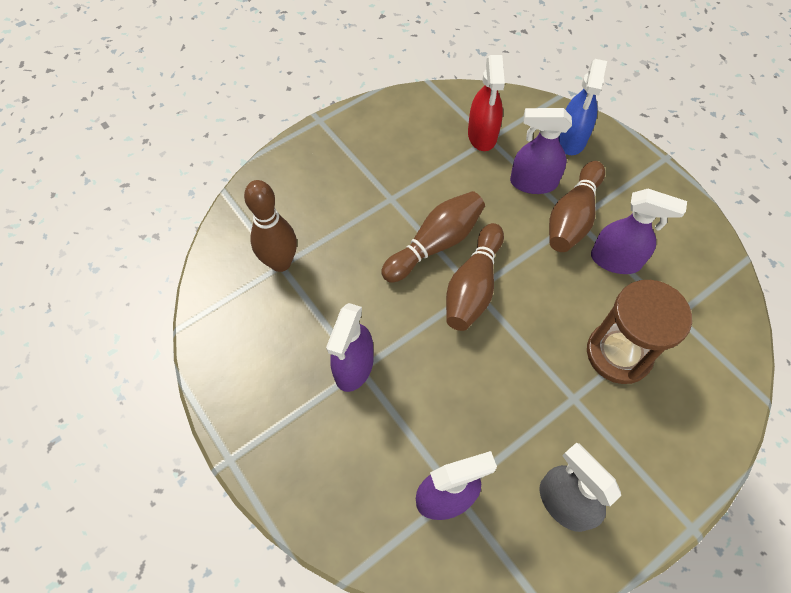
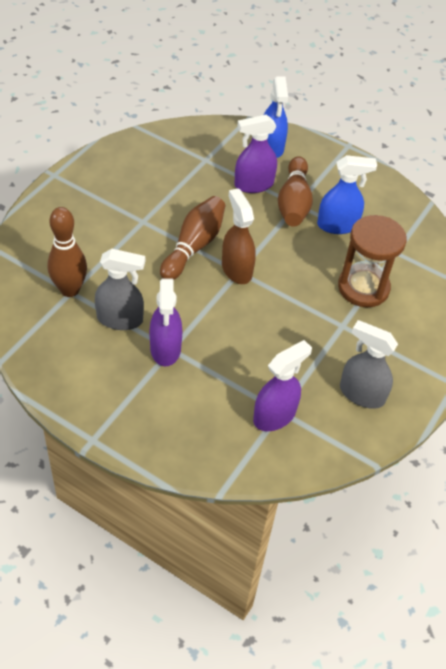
camera: 25 degrees left, 10 degrees down
brown bowling pin [446,223,504,331] -> brown spray bottle [222,188,256,284]
red spray bottle [468,55,505,151] -> none
purple spray bottle [591,189,687,274] -> blue spray bottle [317,155,377,234]
none -> grey spray bottle [95,249,145,330]

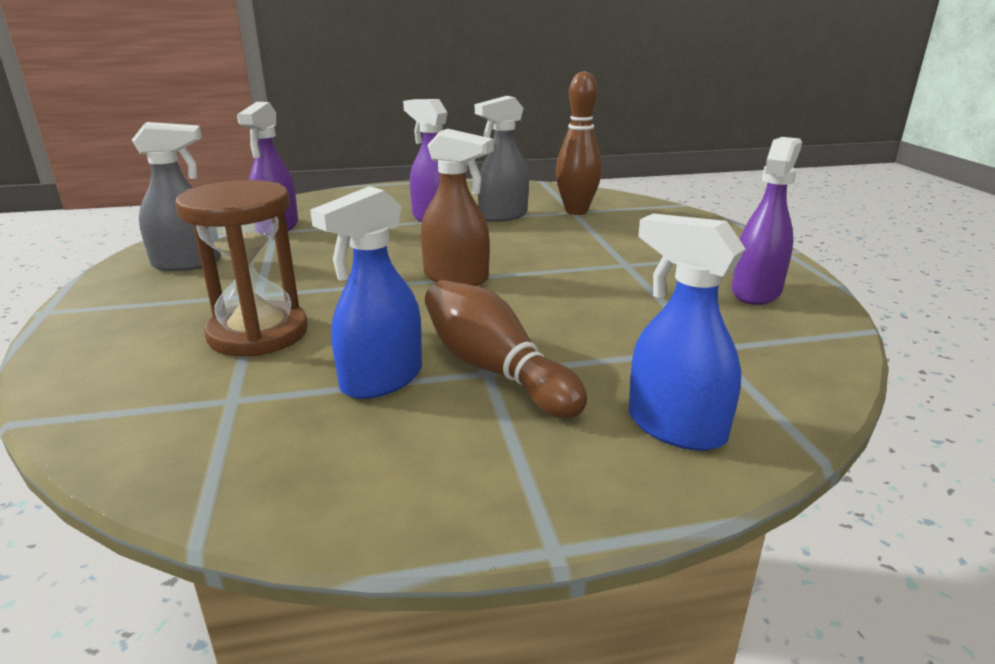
camera: 140 degrees right, 25 degrees down
brown bowling pin [160,196,225,280] -> none
purple spray bottle [234,114,277,193] -> purple spray bottle moved to [732,137,802,305]

